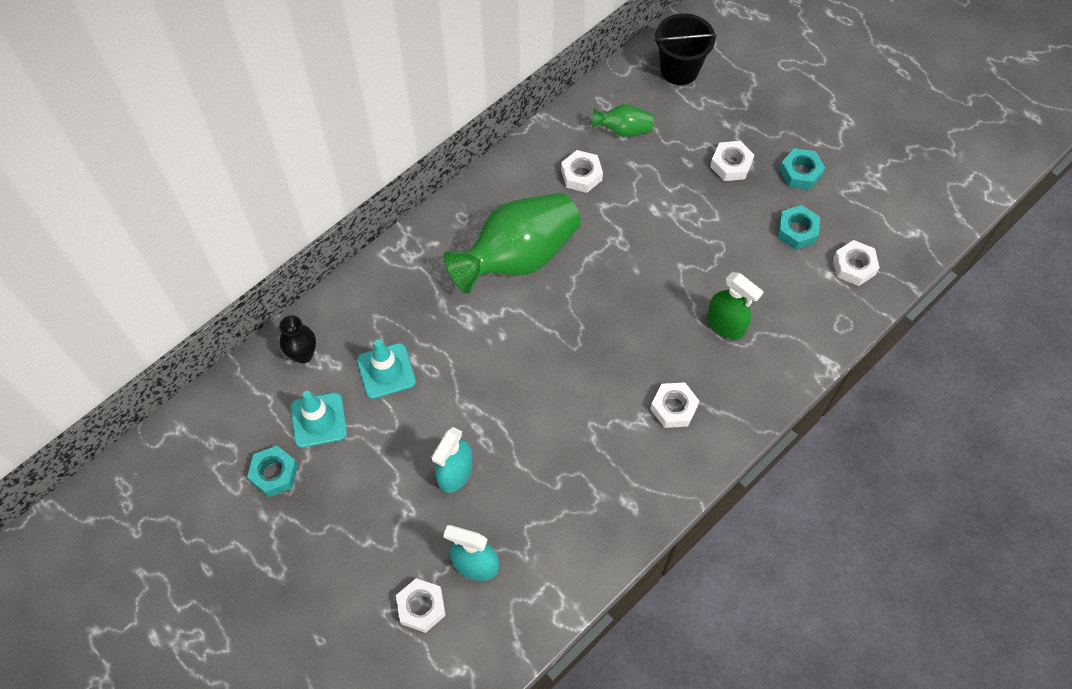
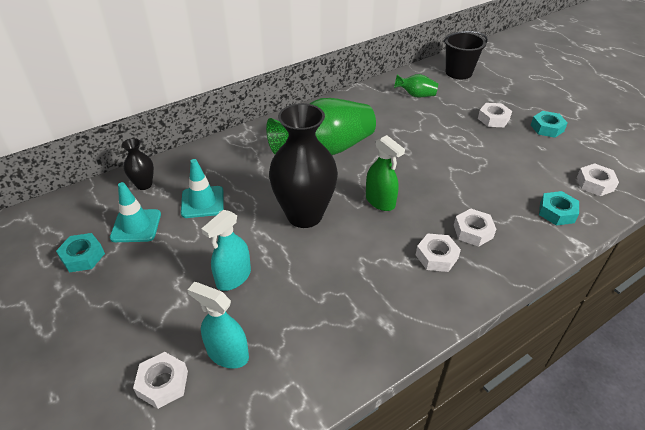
camera: 10 degrees right, 20 degrees down
white nut [561,150,603,193] -> white nut moved to [454,208,496,247]
green spray bottle [707,272,764,339] -> green spray bottle moved to [366,135,405,211]
turquoise nut [777,205,820,250] -> turquoise nut moved to [539,191,579,226]
none -> black vase [269,103,338,228]

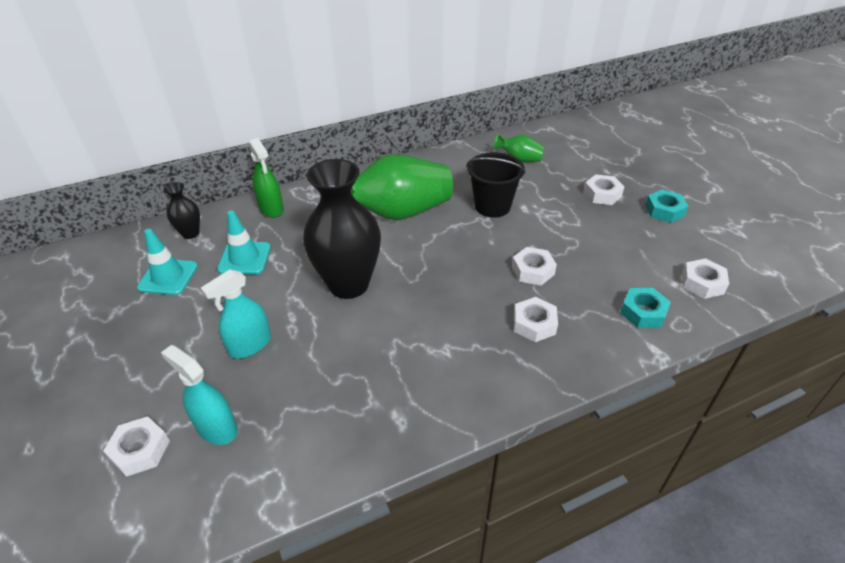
camera: 10 degrees right, 0 degrees up
turquoise nut [56,233,105,272] -> none
green spray bottle [366,135,405,211] -> green spray bottle moved to [249,138,284,218]
white nut [416,234,461,272] -> white nut moved to [512,247,557,286]
black bucket [443,31,488,79] -> black bucket moved to [467,152,526,218]

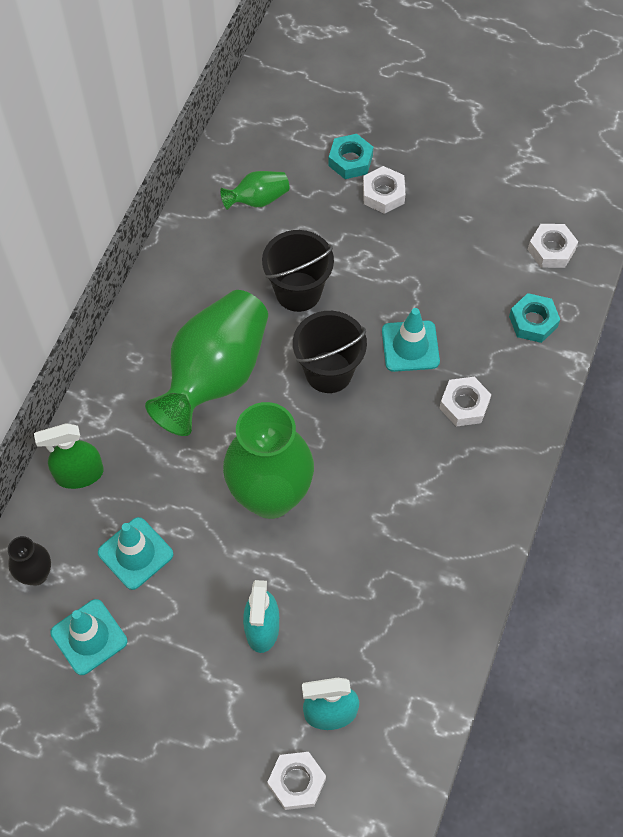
camera: 45 degrees left, 20 degrees up
green spray bottle [249,138,284,218] -> green spray bottle turned 150 degrees clockwise [34,423,104,489]
black vase [303,159,381,299] -> green vase [223,402,314,519]
white nut [512,247,557,286] -> turquoise traffic cone [382,308,440,372]
turquoise nut [645,189,688,223] -> turquoise nut moved to [328,134,373,179]
none -> black bucket [293,311,367,393]

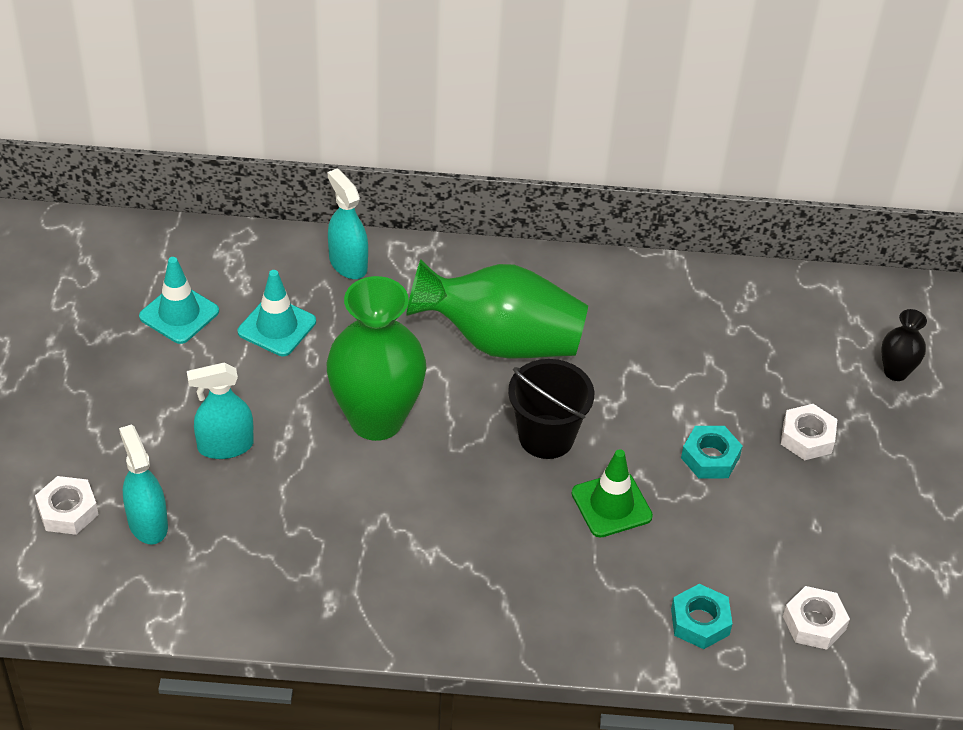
camera: 70 degrees right, 15 degrees down
black vase [8,536,51,586] -> black vase moved to [881,309,927,381]
green spray bottle [34,423,104,489] -> turquoise spray bottle [328,168,368,279]
green vase [220,171,289,210] -> none
black bucket [262,230,334,312] -> none
turquoise nut [328,134,373,179] -> turquoise nut moved to [681,426,743,479]
turquoise traffic cone [382,308,440,372] -> green traffic cone [572,449,653,538]
white nut [439,377,491,427] -> none

